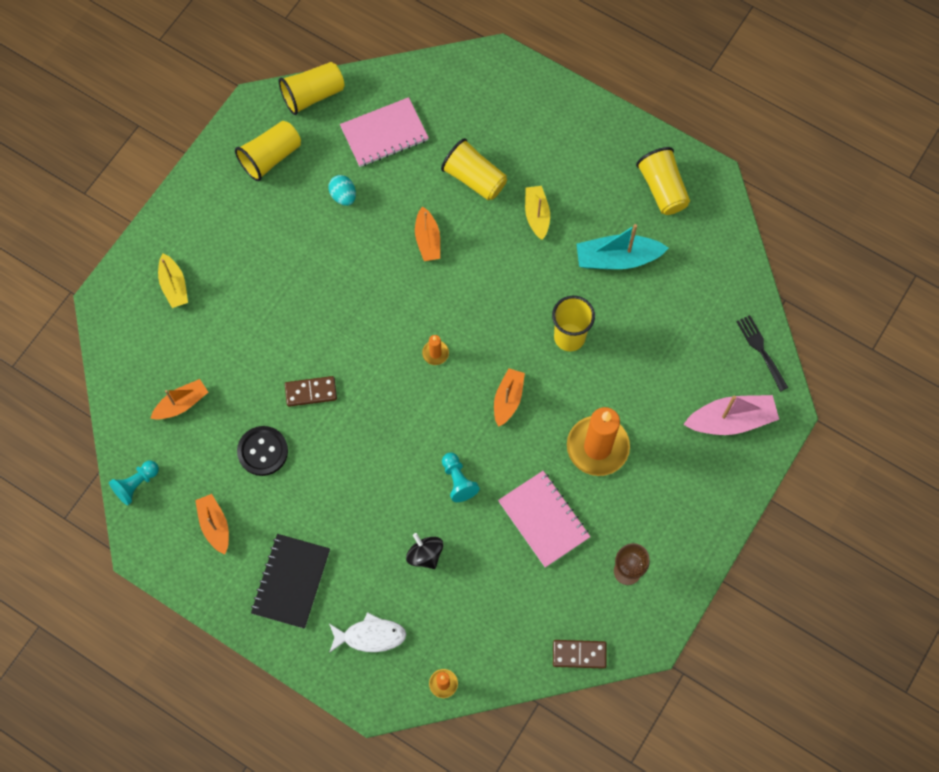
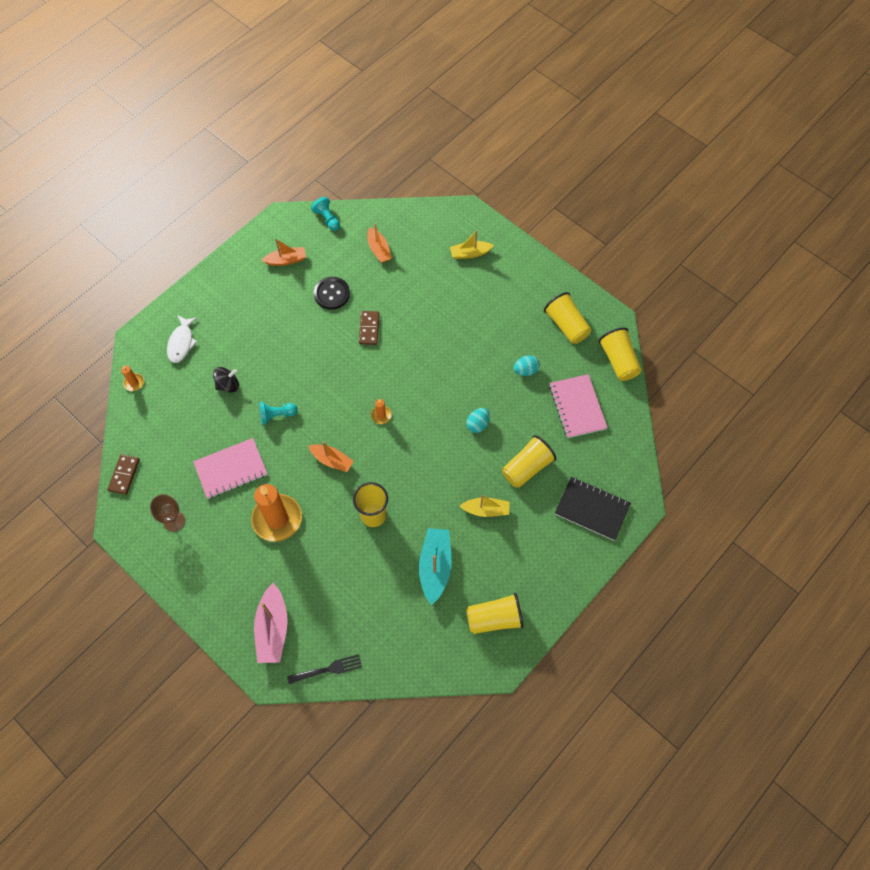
camera: 100 degrees right, 5 degrees down
black notebook [251,534,330,629] -> black notebook moved to [555,477,631,541]
orange boat [415,206,440,261] -> turquoise egg [466,408,490,433]

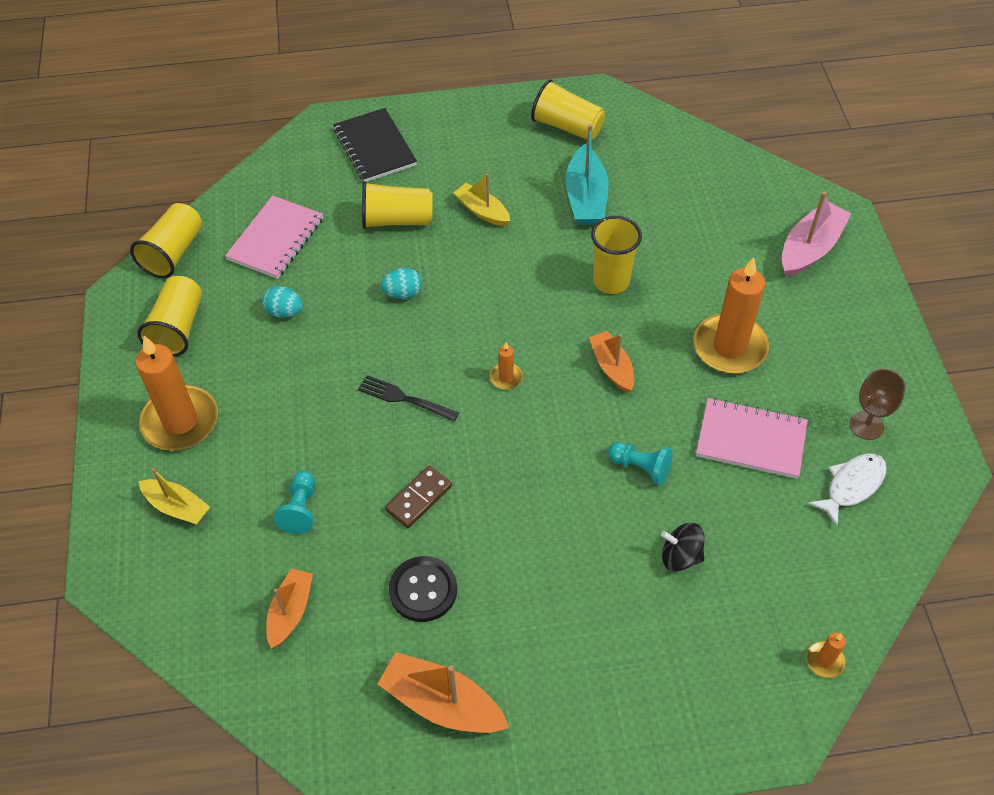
camera: 140 degrees left, 10 degrees down
brown domino [107,454,140,495] -> none
white fish [167,315,197,363] -> white fish moved to [808,454,887,527]
orange boat [262,239,306,266] -> orange boat [377,652,509,733], size x1.52
black fork [287,654,362,684] -> black fork moved to [358,375,459,422]
turquoise pawn [311,197,340,231] -> turquoise pawn moved to [274,471,315,534]
turquoise boat [419,528,452,605] -> turquoise boat turned 45 degrees counterclockwise [566,124,609,225]
none -> orange candle [135,336,218,451]

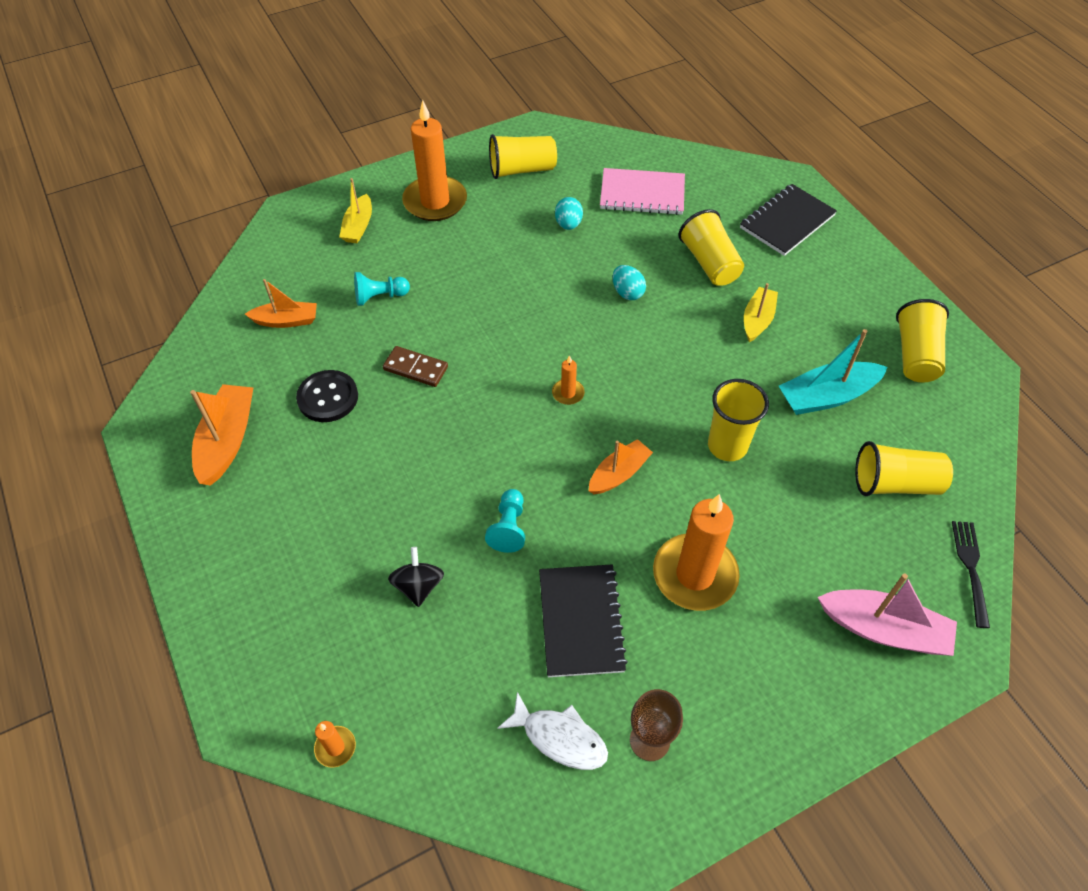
camera: 70 degrees right, 0 degrees up
yellow cup [130,203,202,278] -> yellow cup moved to [855,441,953,496]
black fork [358,375,459,422] -> black fork moved to [952,521,990,628]
pink notebook [696,398,808,479] -> black notebook [539,564,628,677]

